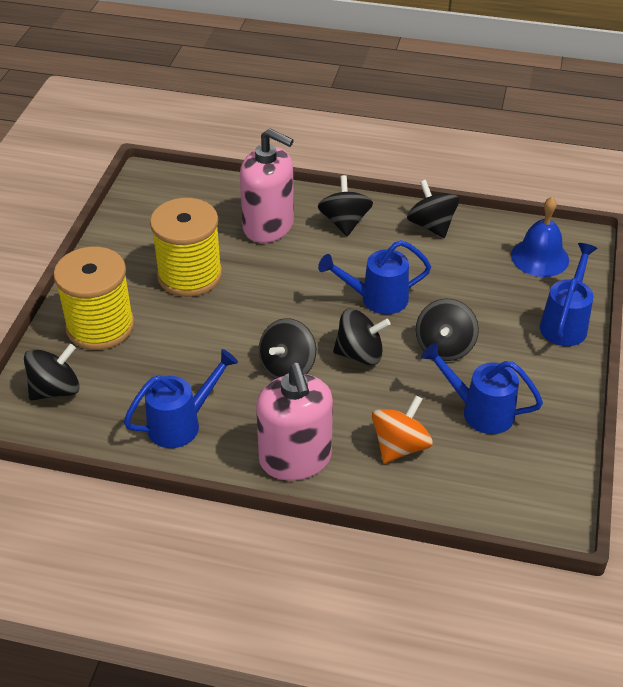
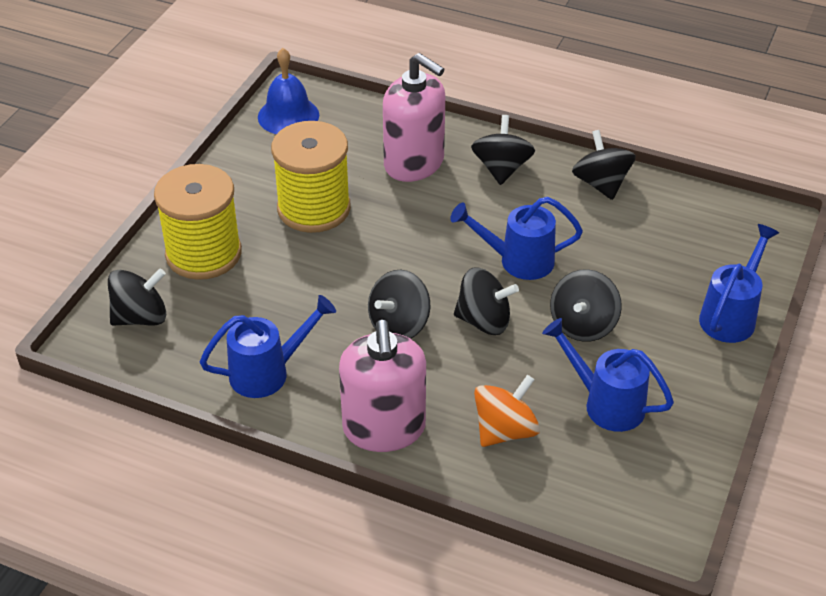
camera: 10 degrees right, 0 degrees up
blue bell [511,197,569,277] -> blue bell moved to [258,48,319,134]

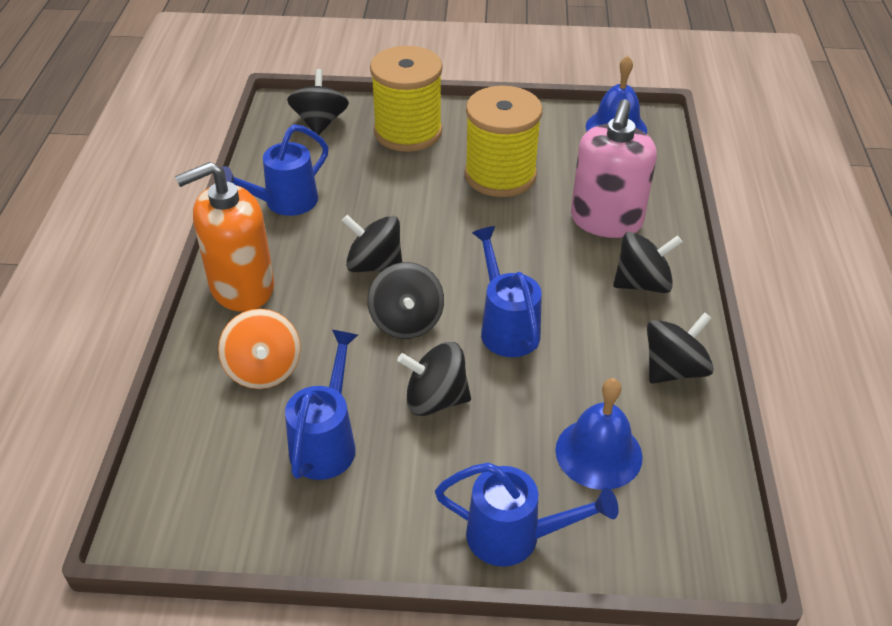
camera: 70 degrees right, 0 degrees up
black spinning top [108,269,166,326] -> black spinning top turned 135 degrees counterclockwise [287,69,349,135]
blue watering can [200,295,336,398] -> blue watering can turned 90 degrees clockwise [221,124,328,216]
pink soap dispenser [339,320,426,452] -> orange soap dispenser [175,162,274,312]
orange spinning top [474,375,540,447] -> orange spinning top turned 45 degrees clockwise [218,309,301,389]
none -> blue bell [555,378,643,490]

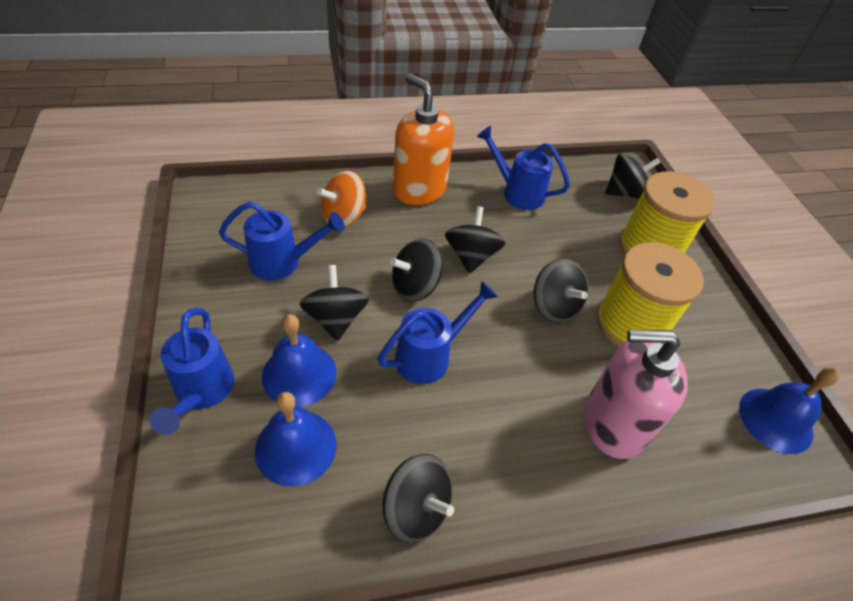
camera: 70 degrees right, 5 degrees up
black spinning top [613,232,682,293] -> black spinning top moved to [534,258,588,323]
none -> blue bell [262,314,336,407]

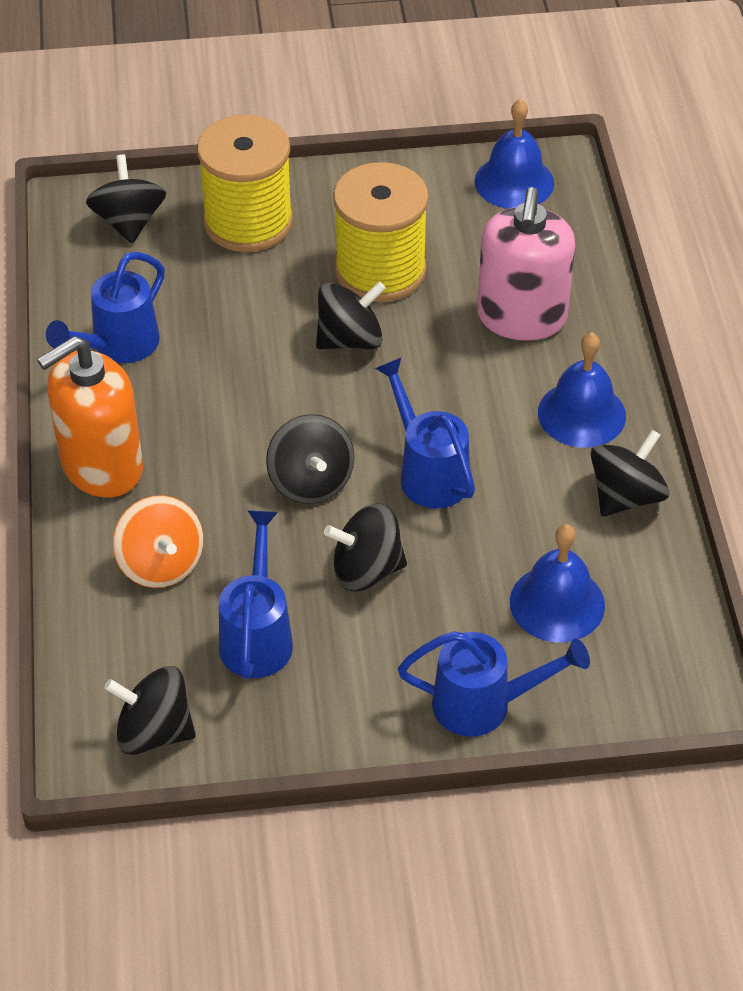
camera: 80 degrees left, 0 degrees up
blue bell [262,314,336,407] -> blue bell moved to [538,332,626,448]
black spinning top [445,206,505,274] -> black spinning top moved to [104,666,196,755]

